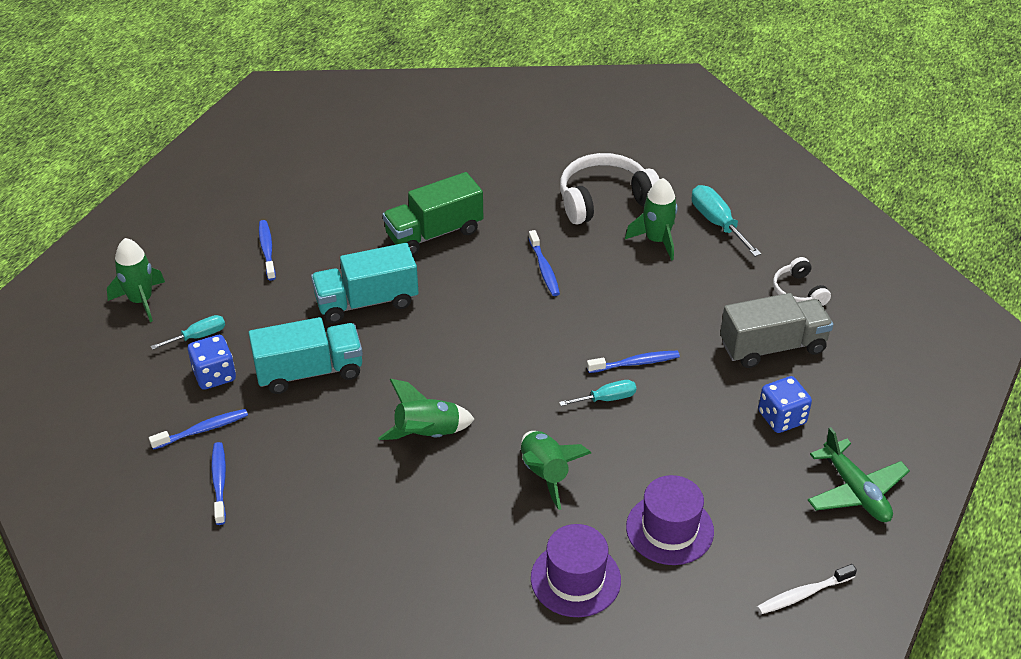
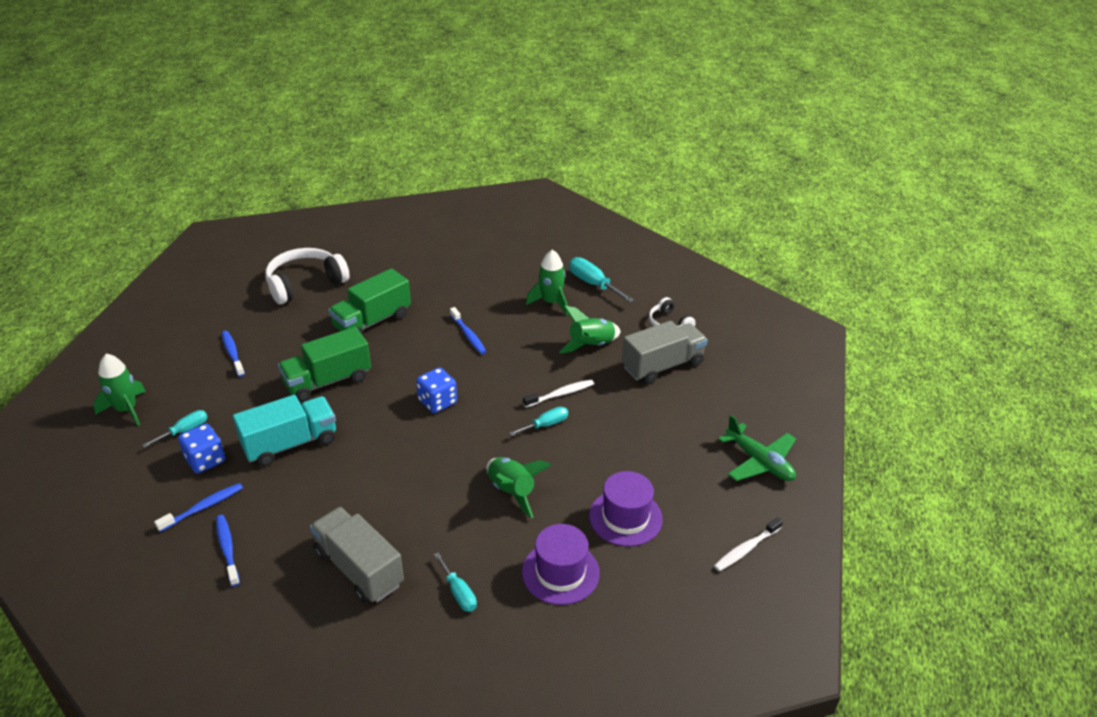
camera: 15 degrees left, 5 degrees down
turquoise truck [311,243,418,323] -> green truck [278,327,371,402]
green rocket [378,379,475,440] -> green rocket moved to [559,306,621,354]
white headphones [560,153,659,224] -> white headphones moved to [265,248,350,304]
blue toothbrush [587,350,680,373] -> white toothbrush [523,380,594,407]
blue dice [758,376,812,433] -> blue dice moved to [416,367,457,413]
none -> grey truck [310,507,404,603]
none -> turquoise screwdriver [434,553,477,612]

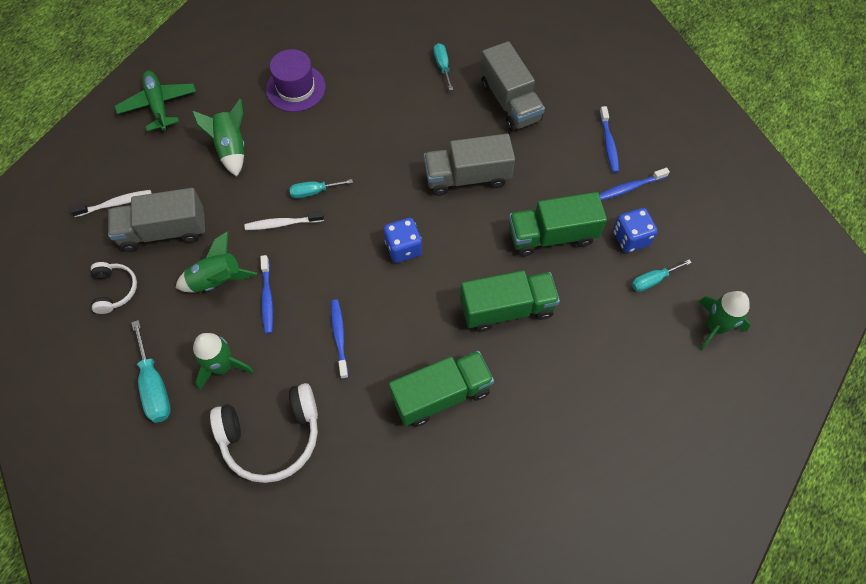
camera: 160 degrees left, 25 degrees up
blue toothbrush [221,331,245,377] -> blue toothbrush moved to [260,255,273,334]
turquoise truck [233,395,336,466] -> green truck [509,192,607,257]
white headphones [265,248,350,304] -> white headphones moved to [210,383,318,483]
green rocket [487,457,552,518] -> green rocket moved to [192,99,244,177]
purple hat [522,524,600,605] -> none
white toothbrush [714,517,783,571] -> white toothbrush moved to [70,190,152,217]
none -> grey truck [424,134,515,196]

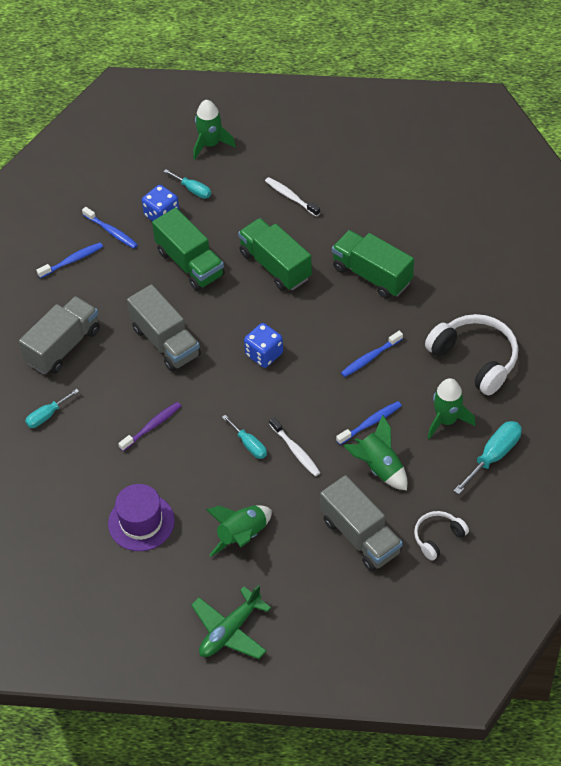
camera: 115 degrees left, 10 degrees down
white toothbrush [70,190,152,217] -> white toothbrush moved to [265,177,320,217]
none -> purple toothbrush [118,402,181,451]

